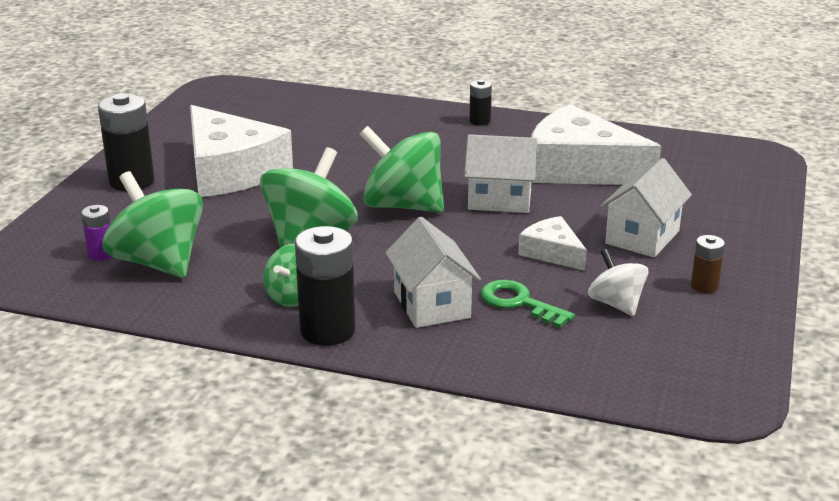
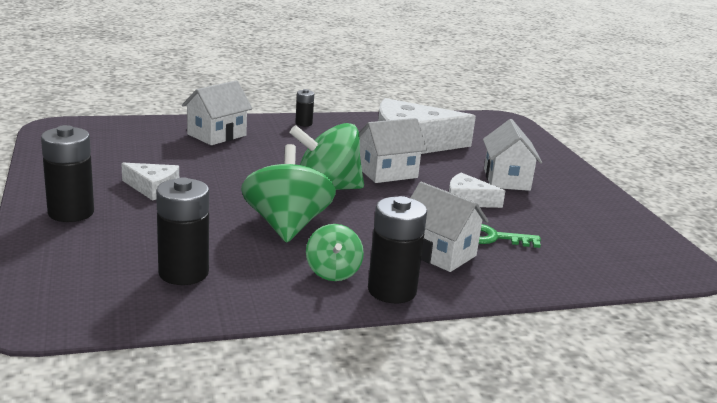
camera: 35 degrees left, 5 degrees down
purple battery [81,205,111,261] -> none
green spinning top [102,171,203,278] -> black battery [156,178,209,285]
white cheese [190,105,293,197] -> white cheese [121,163,179,201], size x0.49
white spinning top [588,249,649,316] -> none
brown battery [691,235,725,293] -> none
none -> white house [182,81,253,145]

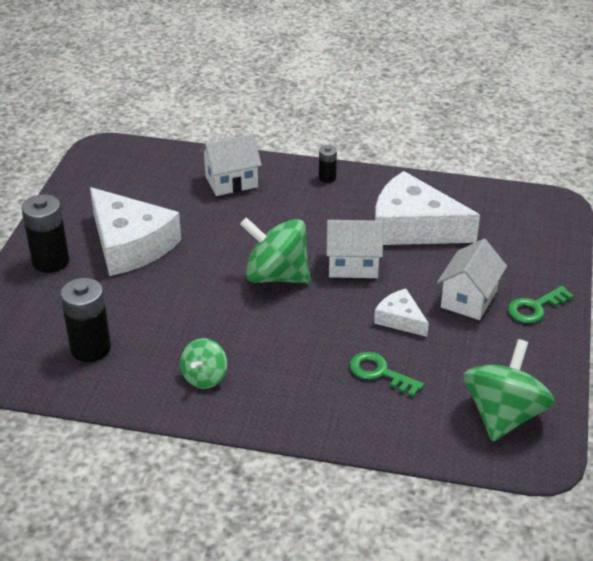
camera: 30 degrees right, 15 degrees up
white cheese [121,163,179,201] -> white cheese [90,187,181,276], size x2.03
green spinning top [241,144,336,242] -> green spinning top moved to [464,339,555,442]
black battery [368,196,427,303] -> none
white house [411,182,488,272] -> none
none -> green key [508,286,574,323]

